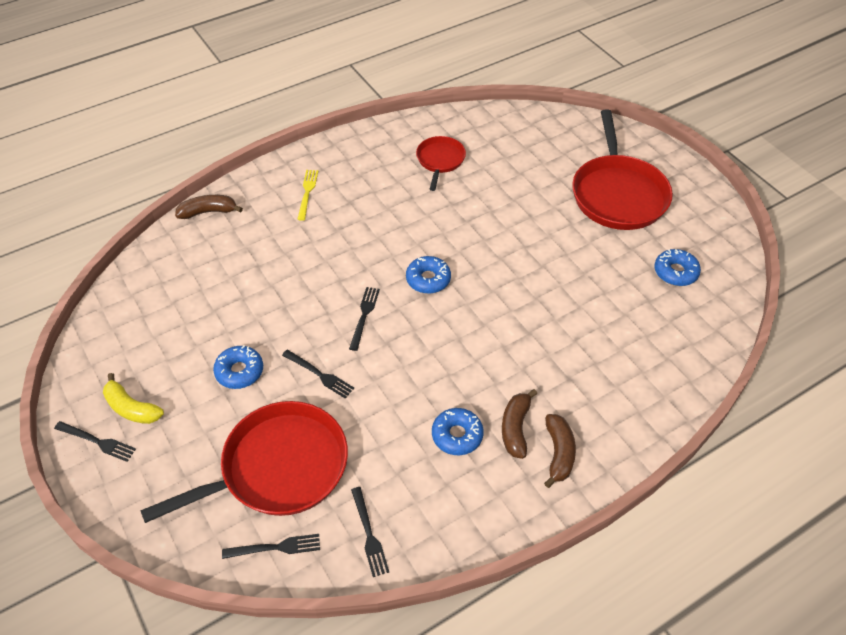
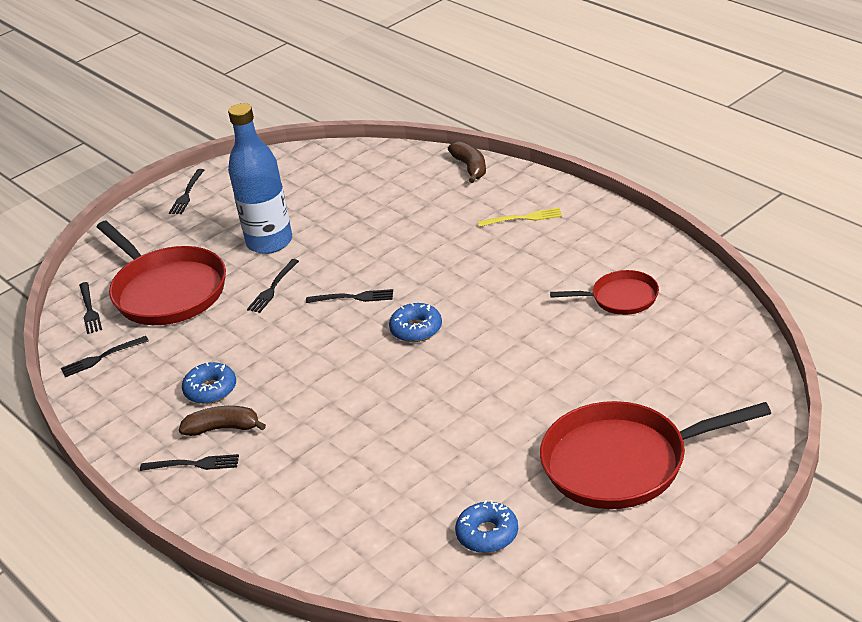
camera: 85 degrees right, 15 degrees down
yellow banana [103,373,164,424] -> none
blue donut [213,346,263,389] -> blue bottle [228,103,292,254]
brown banana [544,414,576,488] -> black fork [140,454,239,471]

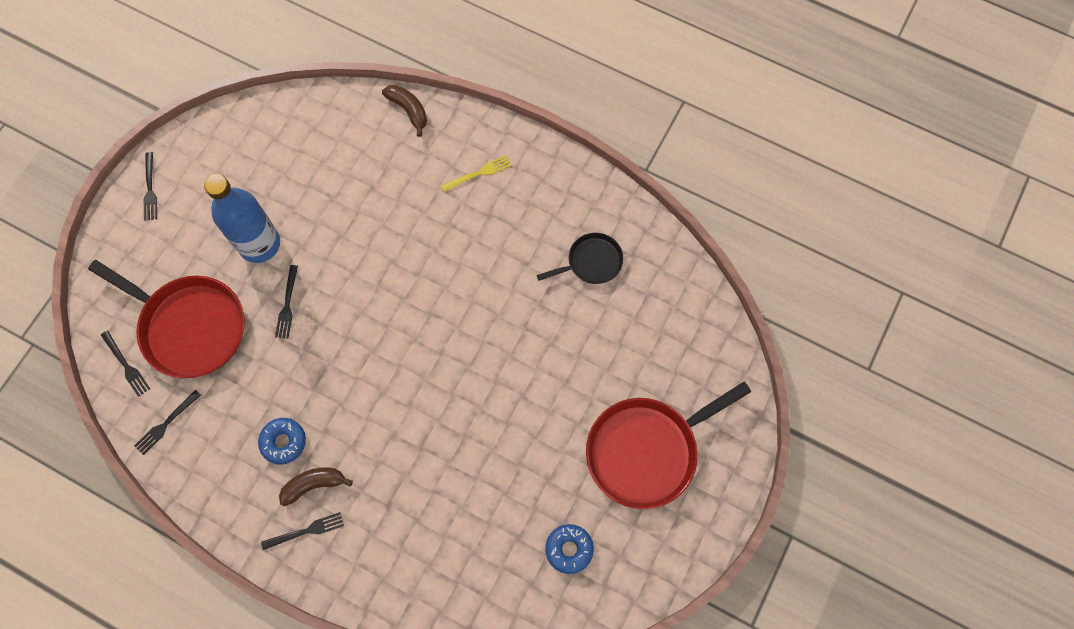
camera: 25 degrees left, 35 degrees up
black fork [306,289,393,303] -> none
blue donut [389,303,442,342] -> none
red pan [550,270,659,315] -> black pan [537,233,623,284]

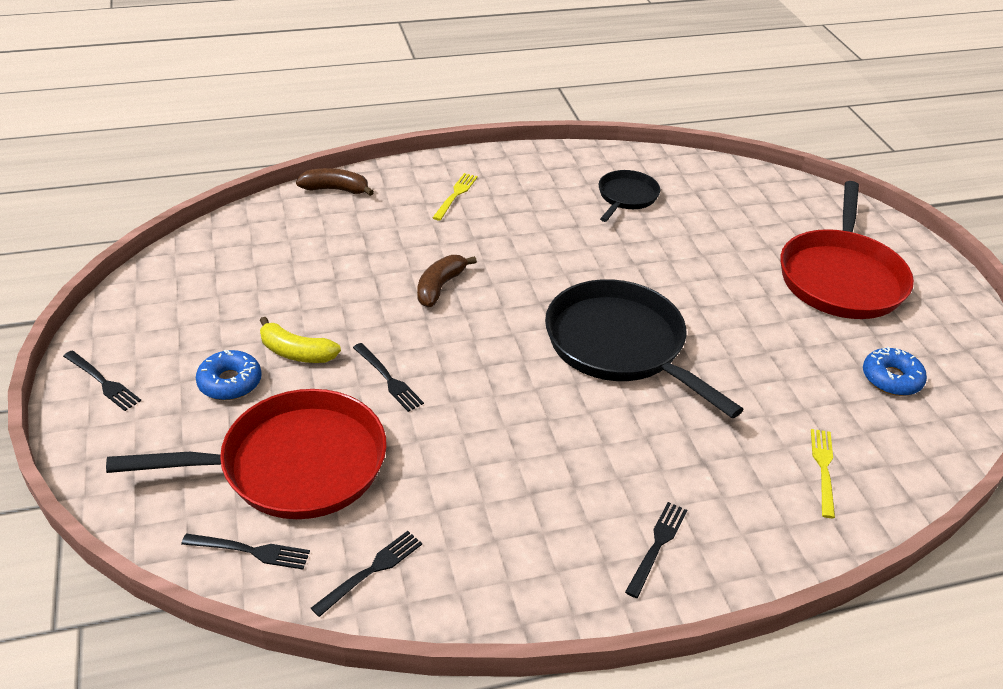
camera: 45 degrees left, 30 degrees down
black fork [134,390,201,455] -> black fork turned 135 degrees counterclockwise [311,531,422,617]
blue bottle [204,174,280,263] -> yellow banana [260,317,341,363]
blue donut [258,418,306,465] -> blue donut moved to [196,350,262,400]
brown banana [279,467,353,506] -> brown banana moved to [417,255,477,307]
none -> black pan [545,279,744,418]
none -> yellow fork [811,429,835,518]

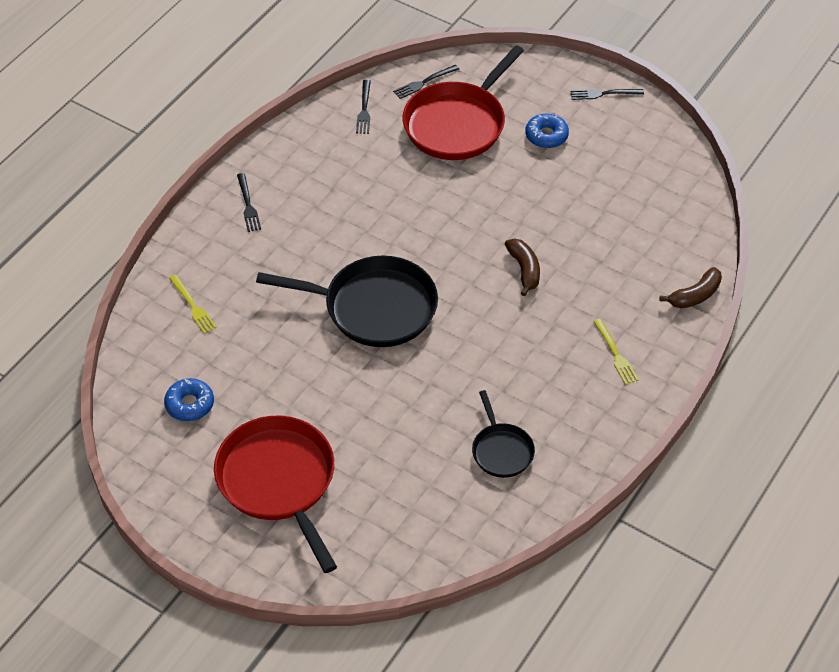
camera: 140 degrees right, 10 degrees up
yellow banana [260,317,341,363] -> none
black fork [353,343,424,412] -> none

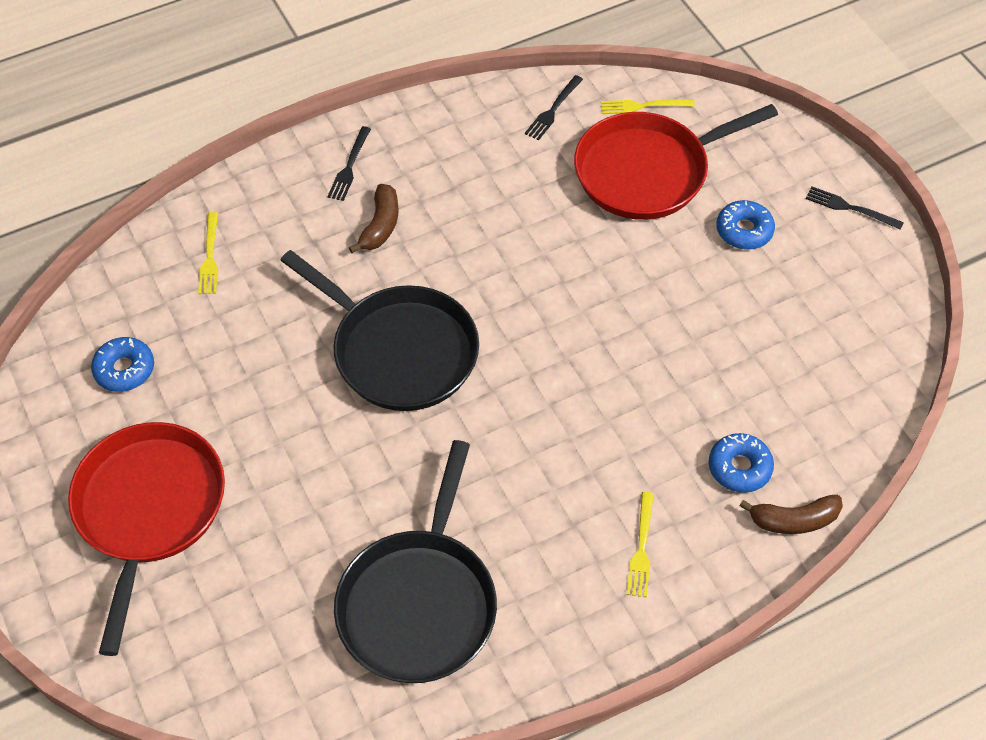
camera: 30 degrees right, 5 degrees up
black fork [393,65,459,99] -> yellow fork [601,99,695,114]
black pan [472,390,535,478] -> black pan [334,440,497,683], size x1.90
brown banana [505,238,540,297] -> brown banana moved to [349,184,399,253]
none -> blue donut [709,433,774,493]

